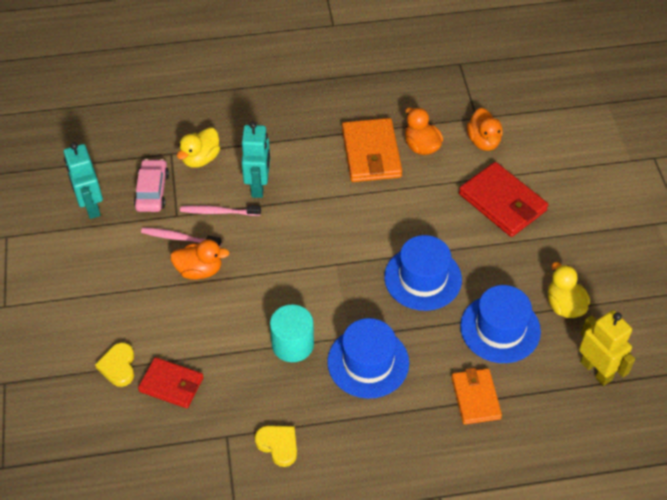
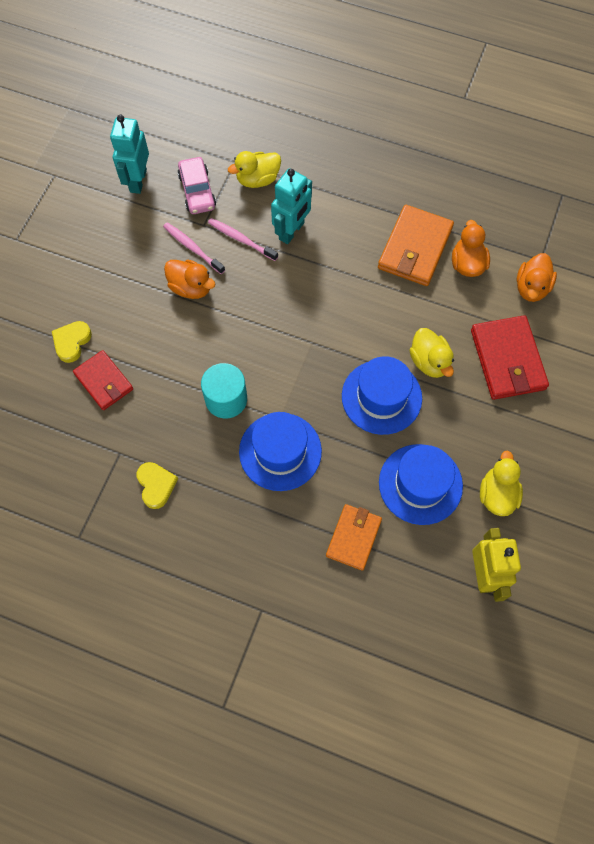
camera: 30 degrees right, 15 degrees up
pink car [134,159,169,212] -> pink car turned 135 degrees clockwise [178,157,216,214]
none -> yellow duck [410,328,454,378]

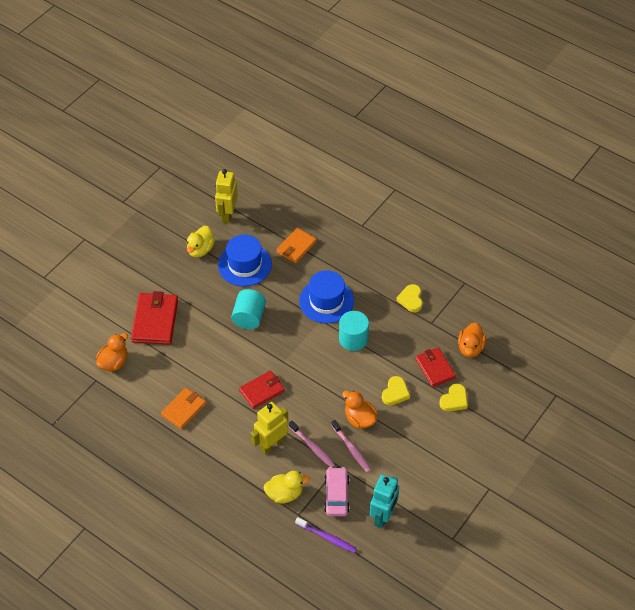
camera: 165 degrees left, 15 degrees down
turquoise robot [271,168,312,244] -> yellow robot [251,402,288,455]
blue hat [342,356,422,435] -> turquoise cylinder [231,289,266,329]
orange wallet [378,205,454,286] -> orange wallet [161,388,206,429], size x0.65
yellow duck [410,328,454,378] -> none
orange duck [452,220,490,277] -> orange duck moved to [458,322,486,358]
none -> red wallet [239,371,285,409]
none -> purple toothbrush [295,517,357,553]
none -> yellow heart [382,376,410,405]

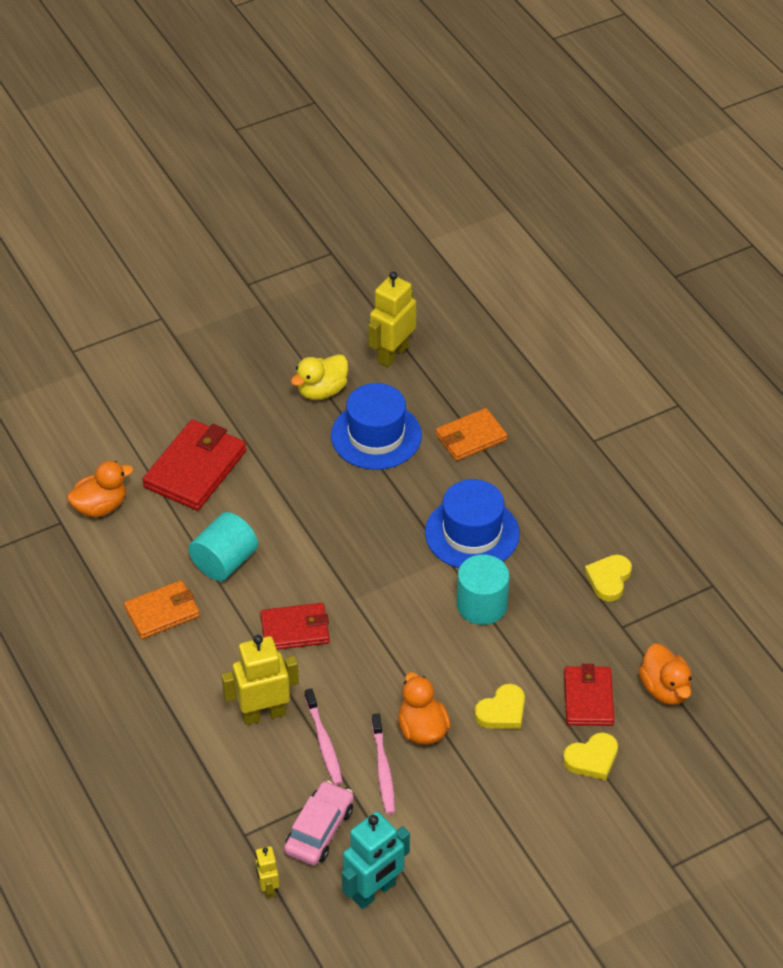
camera: 25 degrees right, 5 degrees down
turquoise cylinder [231,289,266,329] -> turquoise cylinder moved to [188,512,258,581]
yellow duck [264,471,310,503] -> none
purple toothbrush [295,517,357,553] -> yellow robot [255,846,279,898]
orange duck [458,322,486,358] -> orange duck turned 60 degrees counterclockwise [639,644,692,705]

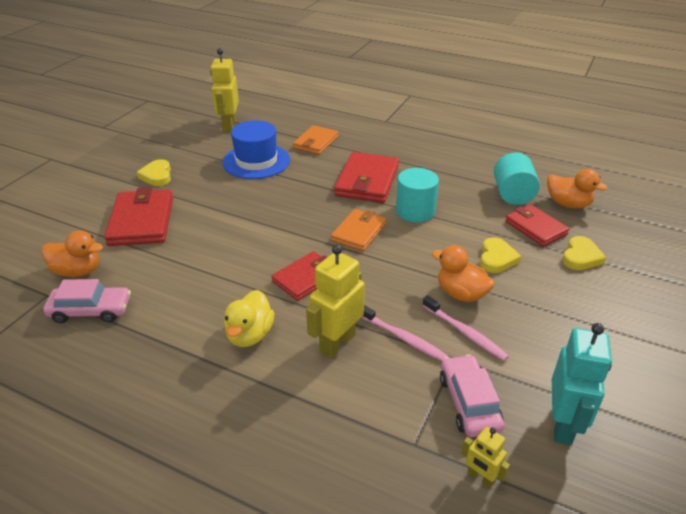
camera: 35 degrees left, 10 degrees down
orange duck [67,461,133,517] -> orange duck turned 75 degrees clockwise [41,230,103,277]
orange wallet [124,580,200,639] -> orange wallet moved to [331,209,386,251]
turquoise cylinder [188,512,258,581] -> turquoise cylinder moved to [494,153,540,205]
yellow duck [291,354,348,400] -> yellow duck moved to [224,290,275,347]
blue hat [425,479,520,568] -> red wallet [334,152,399,203]
yellow heart [584,555,632,602] -> yellow heart moved to [137,159,171,186]
none -> pink car [43,279,131,323]

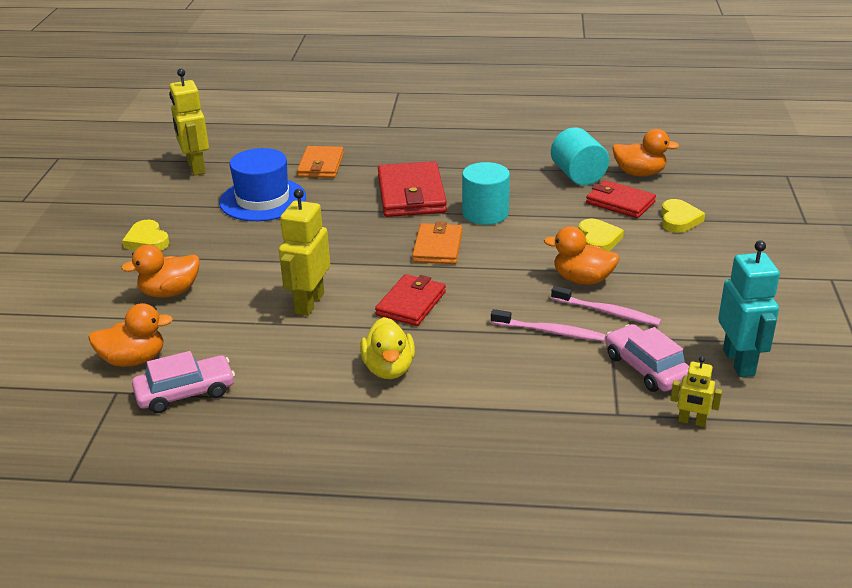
camera: 20 degrees left, 5 degrees down
red wallet [104,187,173,246] -> orange duck [121,244,200,297]
yellow robot [306,245,365,358] -> yellow robot moved to [279,189,330,316]

